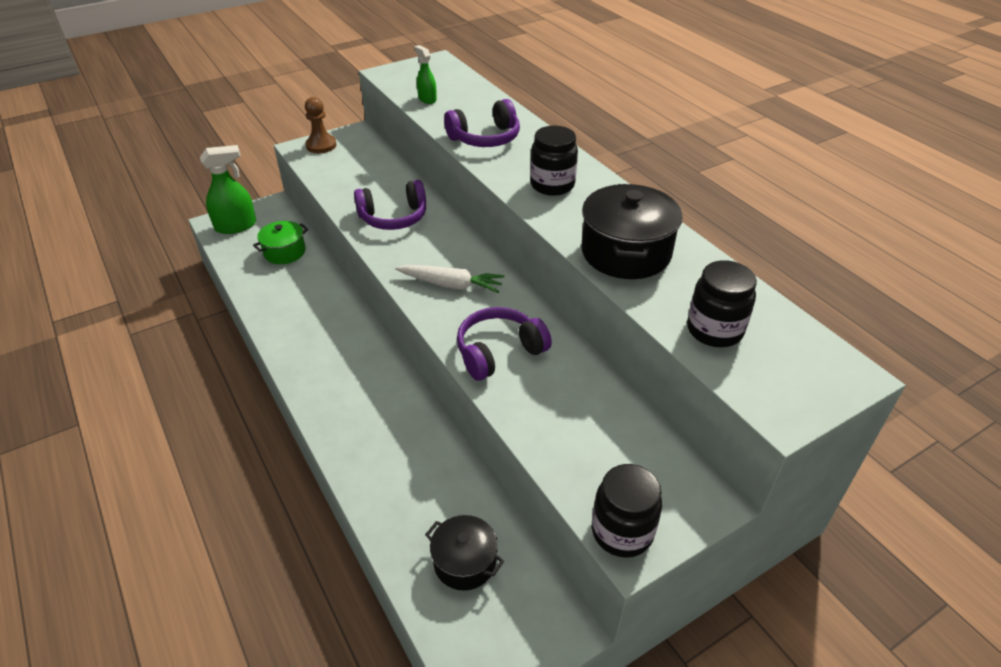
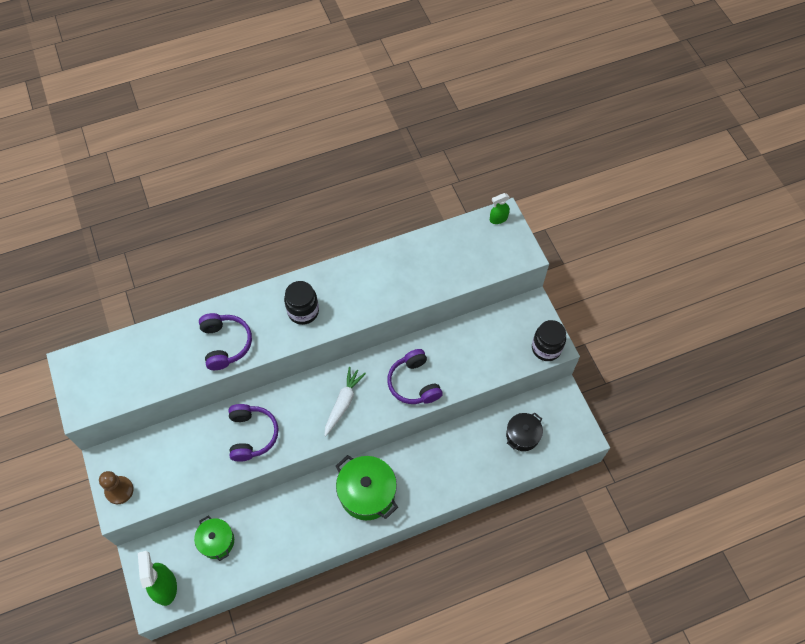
camera: 80 degrees left, 20 degrees up
green spray bottle [414,45,437,104] -> green spray bottle moved to [490,193,510,224]
black pot [581,184,683,279] -> none
black jar [687,260,757,347] -> none
none -> green pot [336,455,398,520]

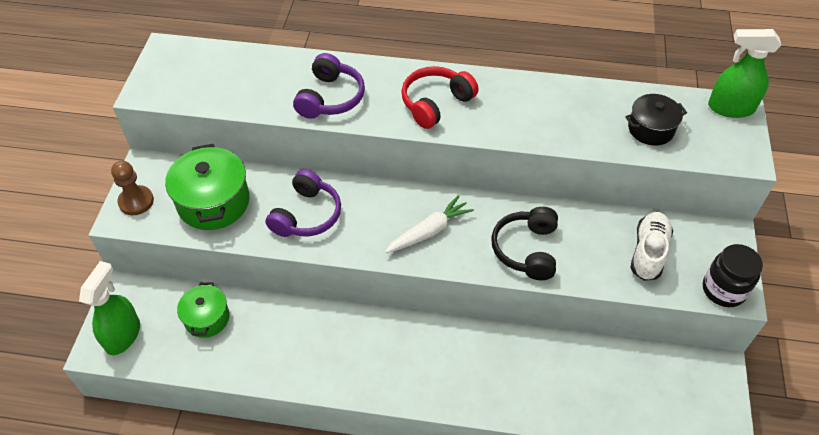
camera: 30 degrees right, 10 degrees down
black jar [284,281,319,325] -> red headphones [401,66,478,129]
green pot [336,455,398,520] -> green pot moved to [165,144,250,230]
purple headphones [387,349,443,404] -> black headphones [491,207,558,280]
green spray bottle [490,193,510,224] -> green spray bottle [708,29,781,118], size x1.75
black pot [506,413,543,451] -> black pot moved to [625,94,687,146]
none -> white shoe [631,212,673,281]

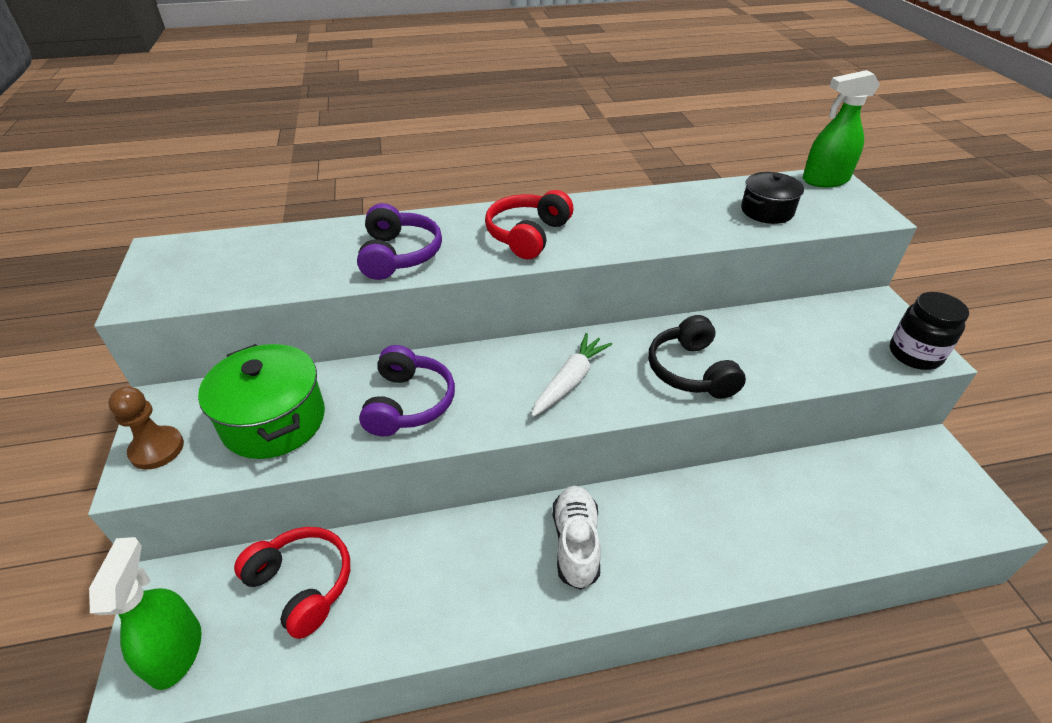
camera: 20 degrees left, 10 degrees down
green pot [177,282,229,338] -> red headphones [234,527,350,639]
white shoe [631,212,673,281] -> white shoe moved to [553,486,601,590]

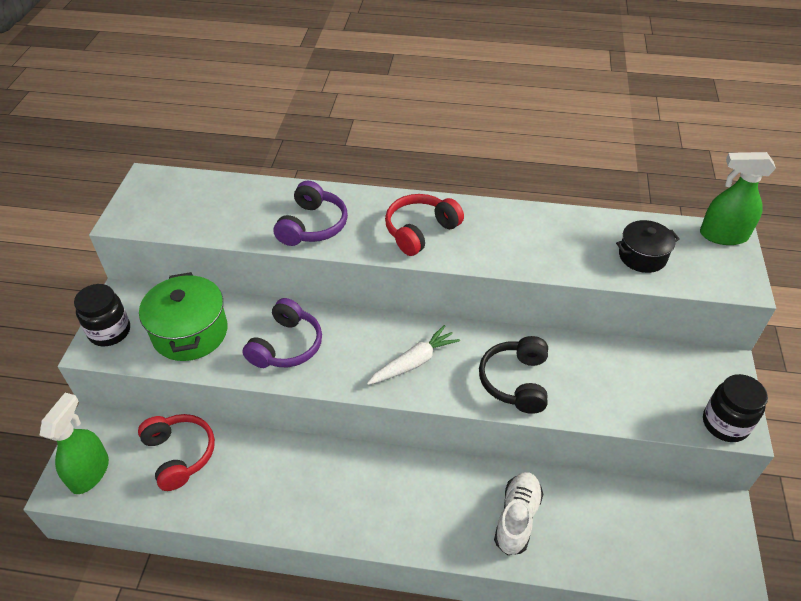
camera: 20 degrees right, 5 degrees up
brown pawn [108,387,184,470] -> black jar [74,284,130,346]
white shoe [553,486,601,590] -> white shoe moved to [494,472,543,555]

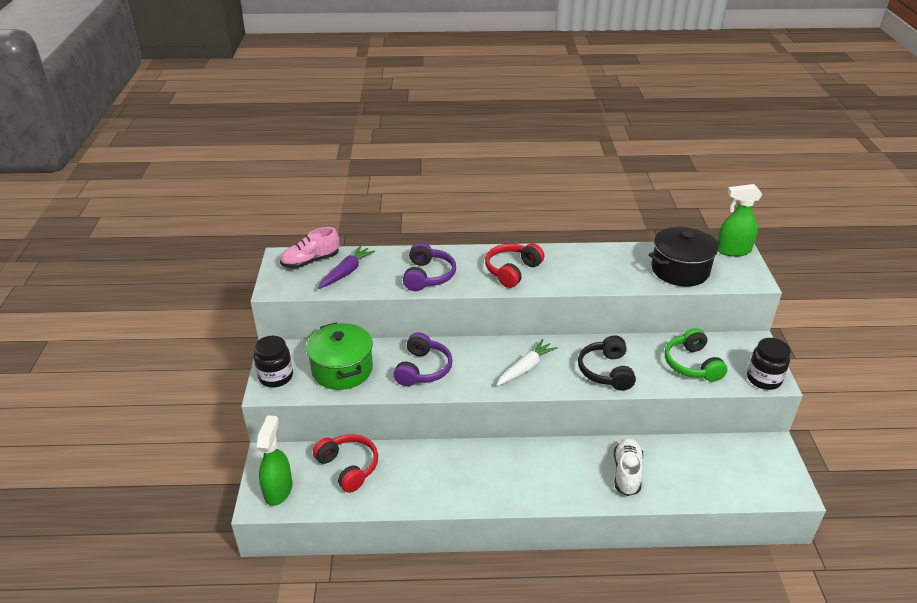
camera: 10 degrees left, 10 degrees down
black pot [616,220,680,273] -> black pot [649,227,720,286], size x1.62
none -> pink shoe [280,227,339,268]
none -> purple carrot [318,245,375,289]
none -> green headphones [665,328,727,382]

